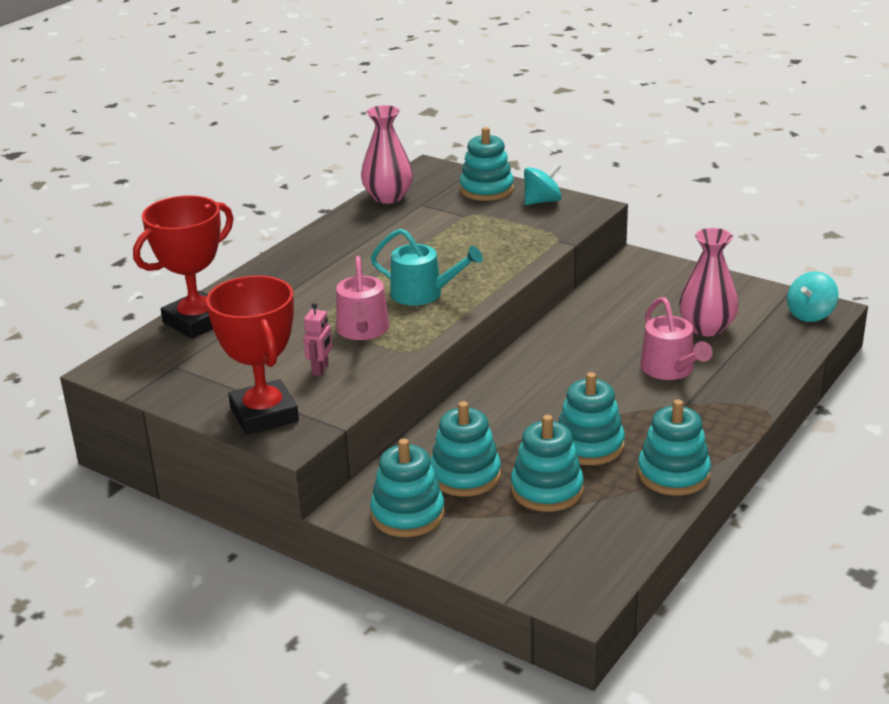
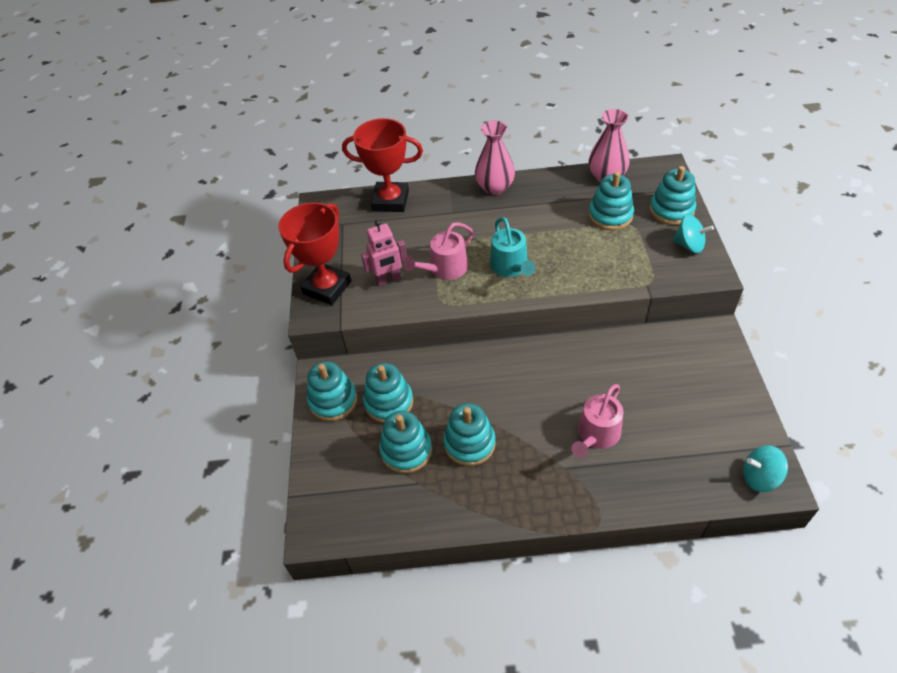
camera: 55 degrees right, 20 degrees up
pink robot [303,303,332,376] -> pink robot [361,220,407,286], size x1.51
turquoise stacking toy [638,399,711,496] -> turquoise stacking toy moved to [588,172,634,230]
pink vase [679,228,739,336] -> pink vase moved to [475,121,515,195]

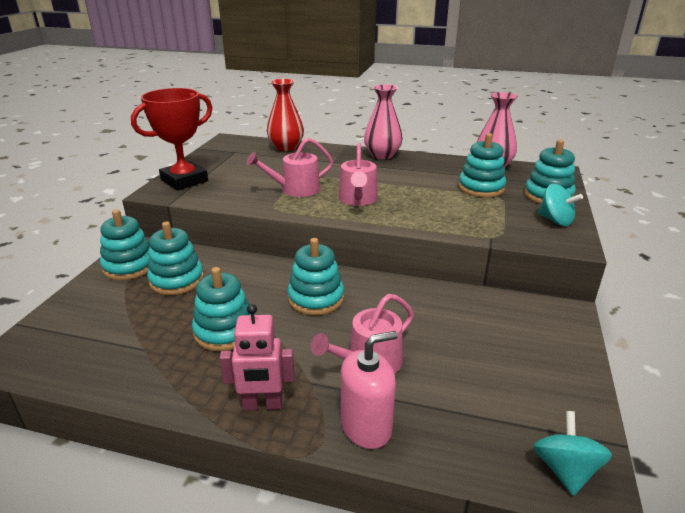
camera: 15 degrees right, 20 degrees down
red trophy [342,118,423,212] -> red vase [267,79,304,151]
pink robot [361,220,407,286] -> pink robot moved to [219,304,295,410]
turquoise stacking toy [379,411,432,474] -> turquoise stacking toy moved to [287,238,344,315]
turquoise watering can [490,217,535,277] -> pink watering can [339,143,378,206]
turquoise spinning top [743,445,788,492] -> turquoise spinning top turned 75 degrees clockwise [533,411,612,496]
none -> pink soap dispenser [341,331,398,449]

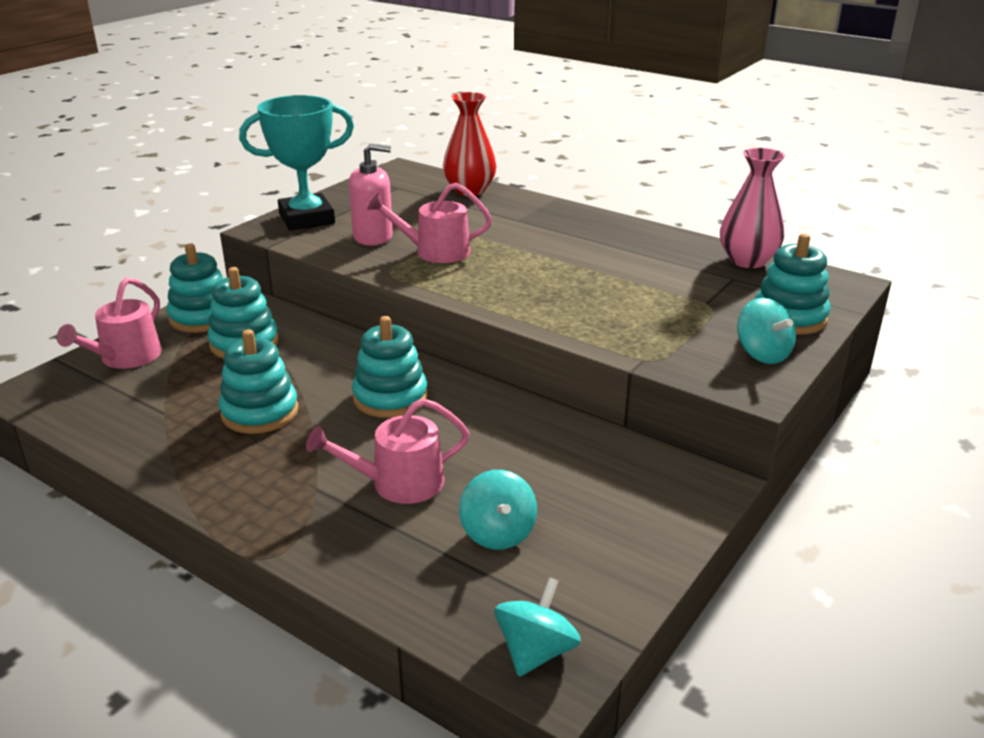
camera: 20 degrees right, 0 degrees up
red trophy [131,88,212,190] -> turquoise trophy [239,95,354,230]
pink robot [219,304,295,410] -> none
pink watering can [339,143,378,206] -> pink watering can moved to [57,278,162,369]
pink soap dispenser [341,331,398,449] -> pink soap dispenser moved to [349,144,393,246]
pink vase [364,84,403,159] -> none
turquoise stacking toy [458,133,506,198] -> none
none -> turquoise spinning top [459,470,537,550]

